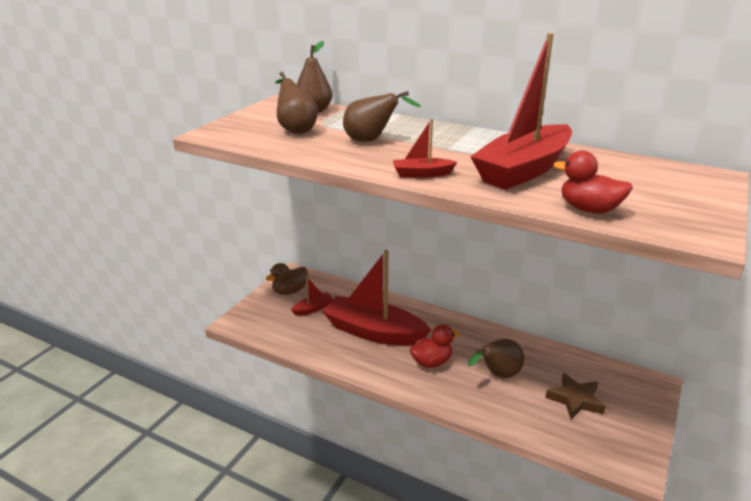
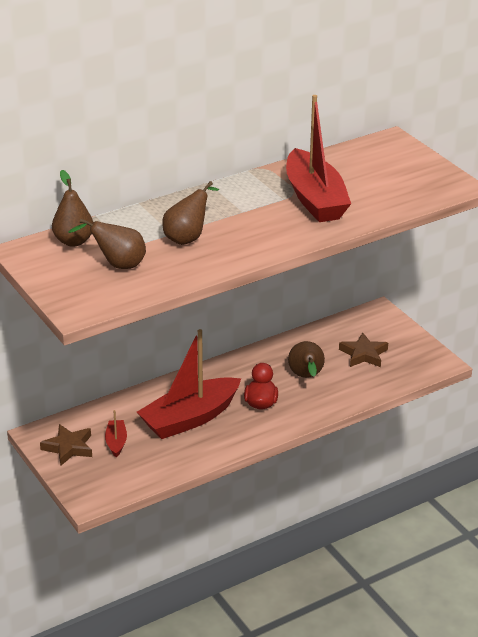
camera: 60 degrees left, 5 degrees up
brown duck [266,263,308,295] -> brown star [40,424,92,465]
red boat [393,119,457,178] -> none
red duck [553,151,633,214] -> none

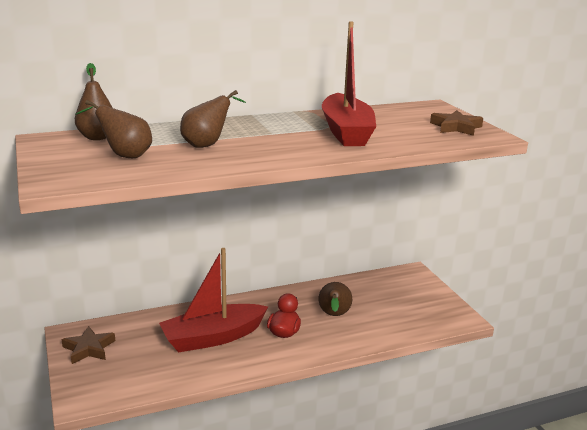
camera: 10 degrees right, 10 degrees down
red boat [105,410,127,457] -> none
brown star [339,332,388,367] -> brown star moved to [430,110,483,136]

